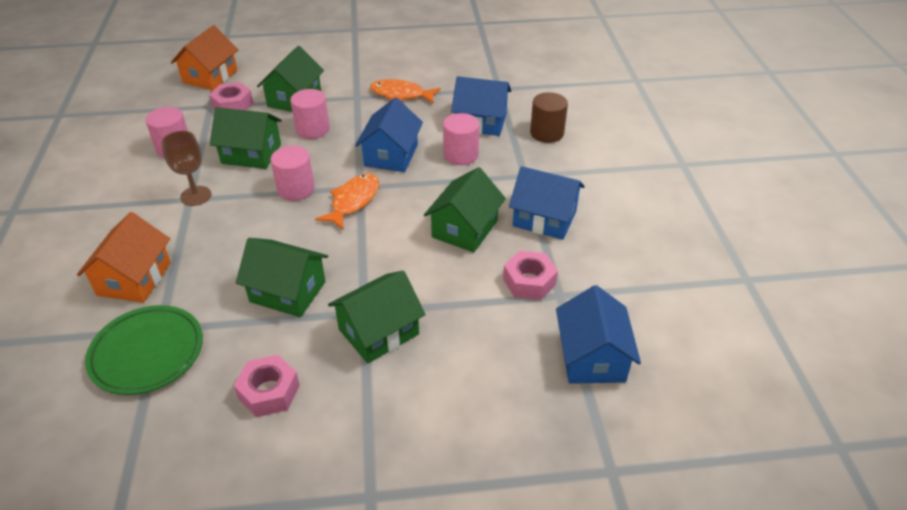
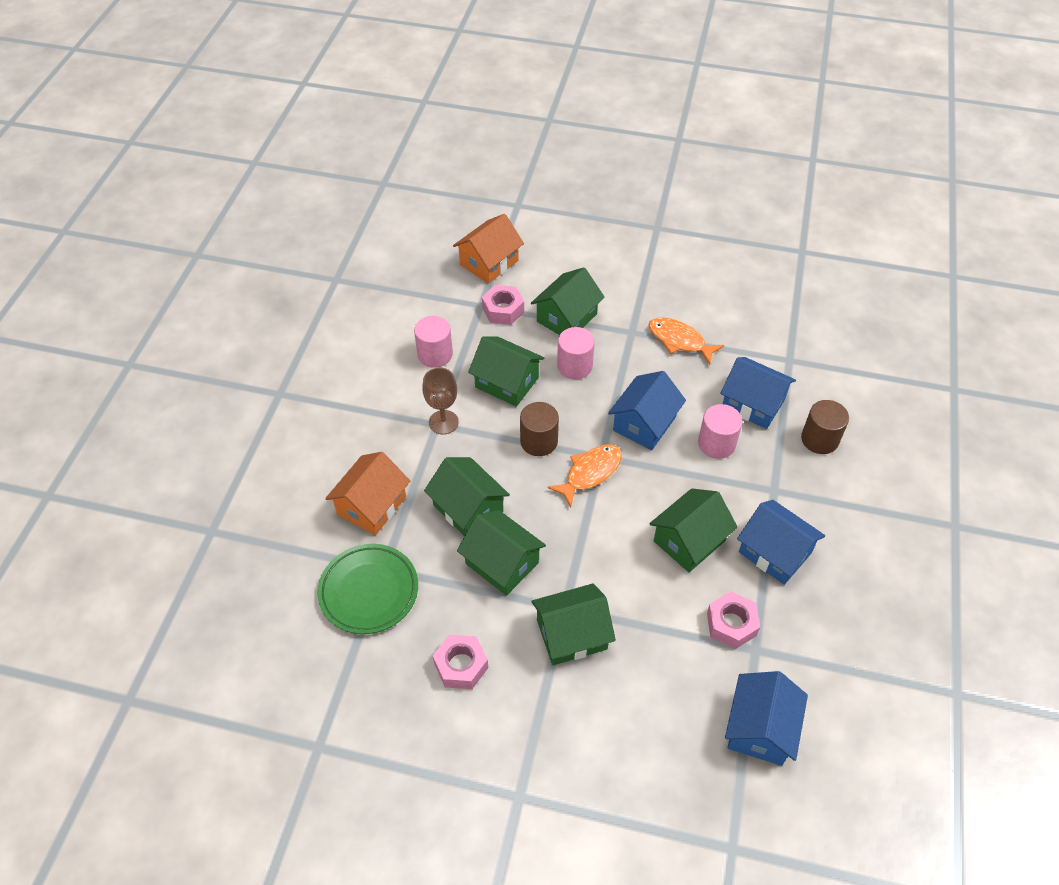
camera: 20 degrees right, 10 degrees up
pink cylinder [271,146,315,201] -> brown cylinder [520,402,559,456]
none -> green house [424,457,510,537]

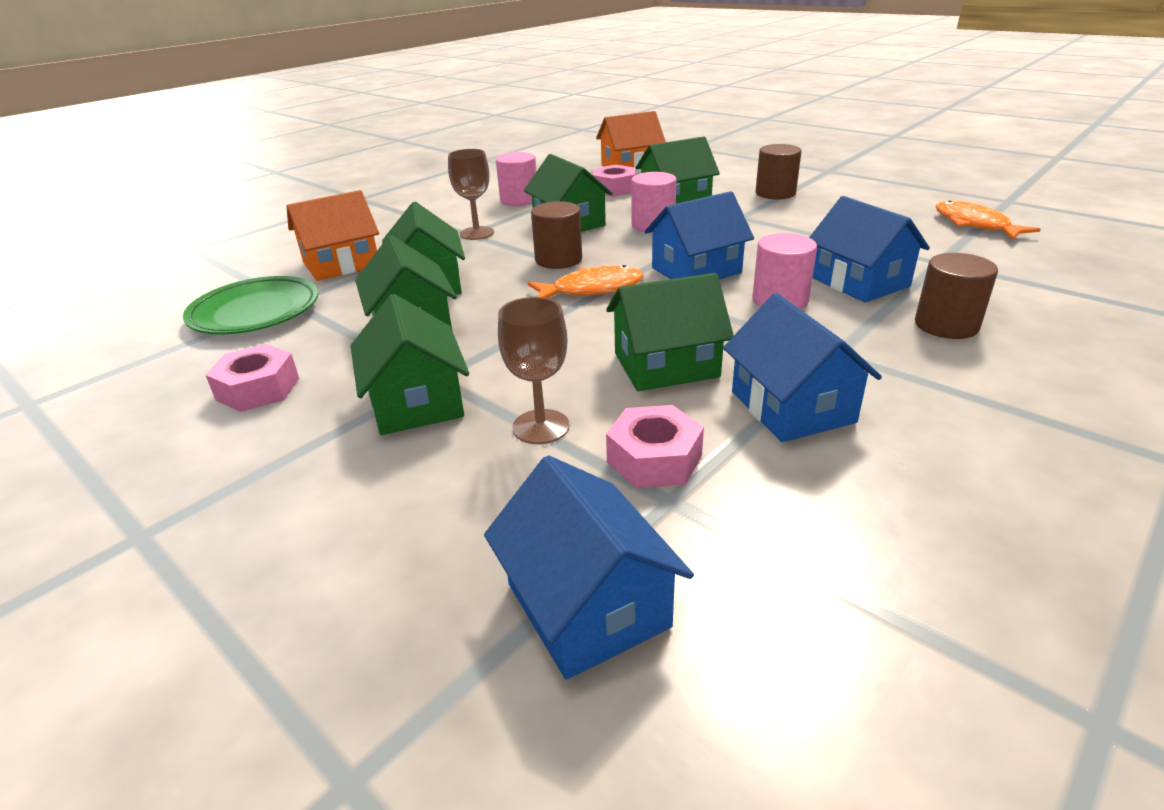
camera: 30 degrees right, 20 degrees down
green house [531,584,616,665] -> green house turned 60 degrees clockwise [351,294,469,435]
orange fish [649,317,724,365] -> orange fish moved to [935,200,1041,240]
blue house [725,671,808,766] -> blue house turned 75 degrees counterclockwise [484,455,694,680]
none -> brown goblet [498,297,570,444]
none -> brown cylinder [756,144,801,200]

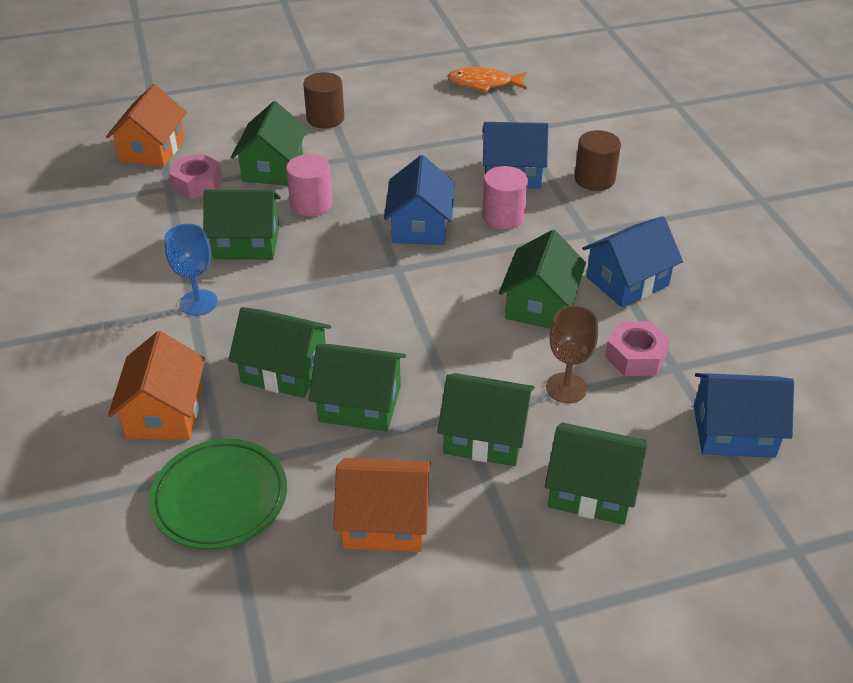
camera: 60 degrees left, 10 degrees up
pink nut [206,344,299,412] -> orange house [333,458,431,552]
brown goblet [448,149,494,240] -> blue goblet [164,224,218,316]
pink cylinder [496,152,537,206] -> none
orange fish [528,265,643,298] -> none
brown cylinder [531,201,582,269] -> none
blue house [723,293,882,442] -> blue house turned 45 degrees counterclockwise [582,216,683,308]
none -> green house [545,422,647,525]

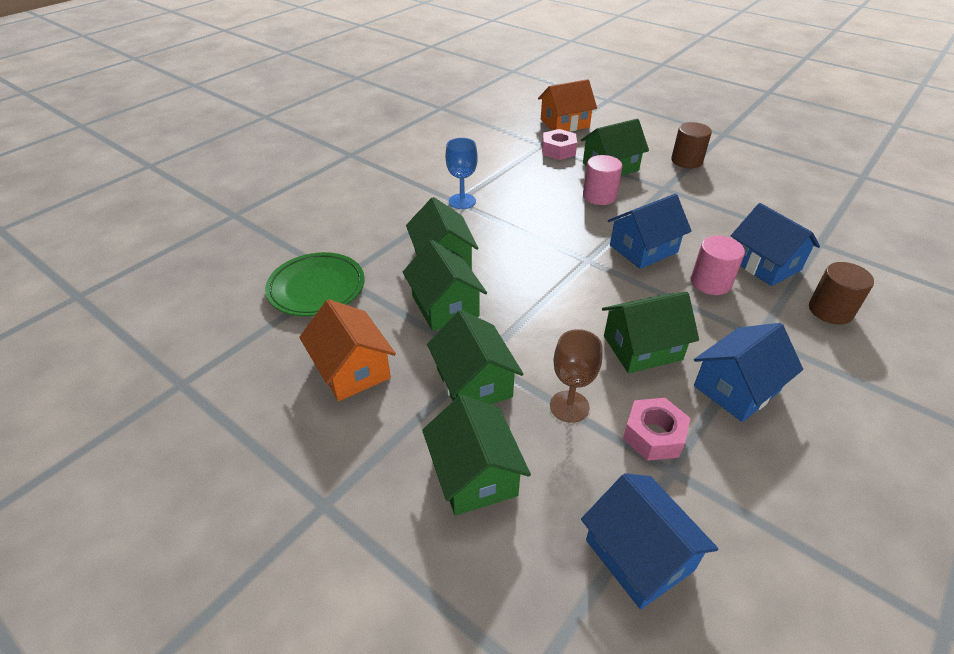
camera: 55 degrees right, 0 degrees up
orange house [108,331,205,440] -> none
green house [203,190,281,260] -> none
orange fish [447,67,527,93] -> none
blue house [582,216,683,308] -> blue house turned 60 degrees counterclockwise [694,323,803,422]

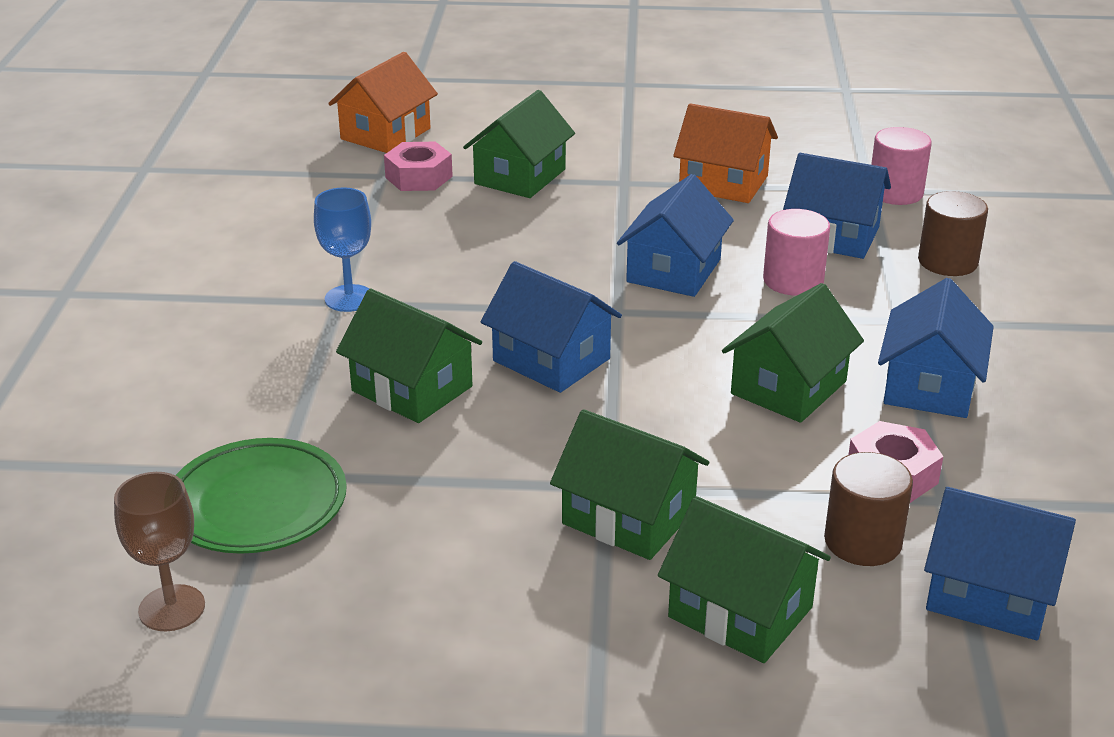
camera: 35 degrees left, 10 degrees down
orange house [299,299,396,401] -> orange house moved to [673,103,778,203]
green house [403,240,487,331] -> none
brown goblet [550,329,602,423] -> brown goblet moved to [114,472,205,631]
pink cylinder [583,155,623,205] -> pink cylinder moved to [871,127,932,205]
brown cylinder [671,122,712,169] -> brown cylinder moved to [824,452,913,566]
none -> blue house [481,261,622,393]

